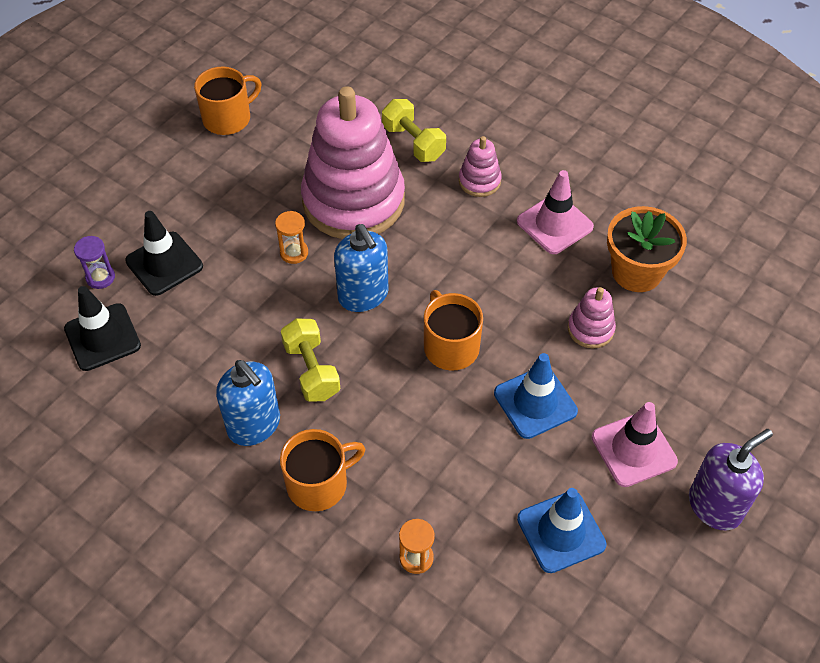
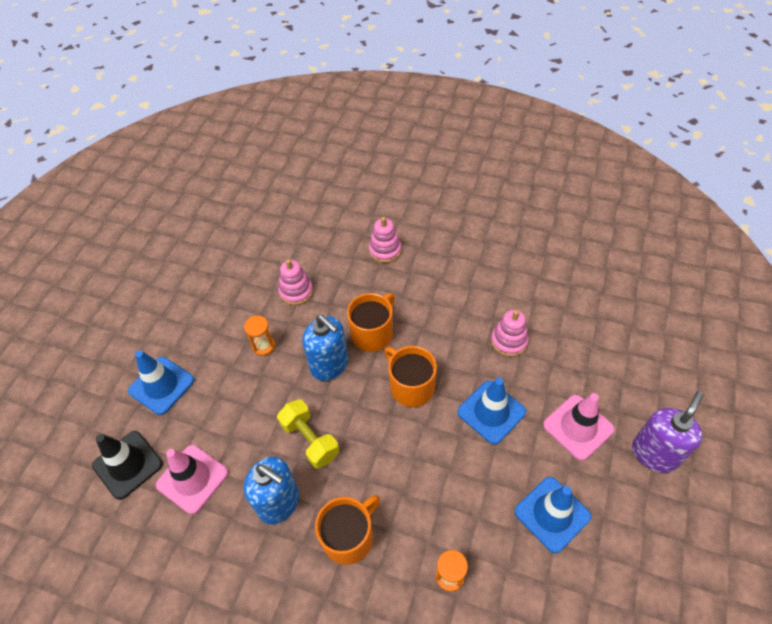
camera: 15 degrees left, 0 degrees up
purple hourglass [74,236,115,289] -> none
black traffic cone [125,211,203,296] -> blue traffic cone [128,350,194,415]
orange mug [194,67,262,135] -> orange mug moved to [347,293,395,352]
pink stacking toy [301,86,405,239] -> pink stacking toy [278,259,313,305], size x0.42
yellow dumbbell [382,99,446,162] -> none
pink traffic cone [517,170,594,254] -> pink traffic cone moved to [156,445,228,514]
orange flower pot [607,206,687,292] -> none

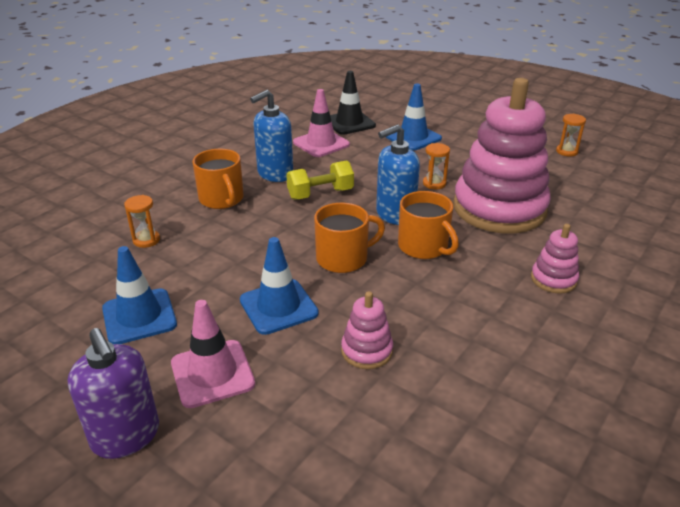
camera: 105 degrees right, 20 degrees down
pink stacking toy [278,259,313,305] -> pink stacking toy [453,78,551,234], size x2.38
none -> orange hourglass [556,114,586,157]

